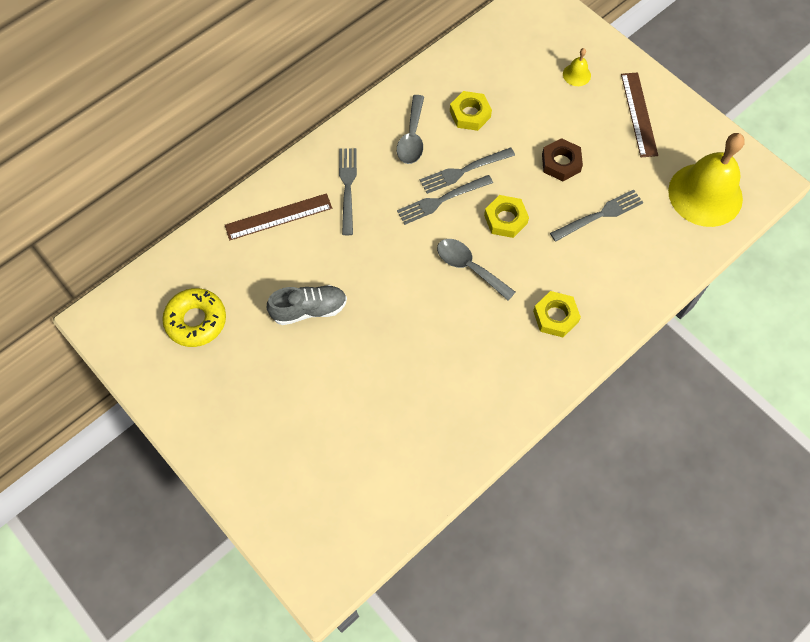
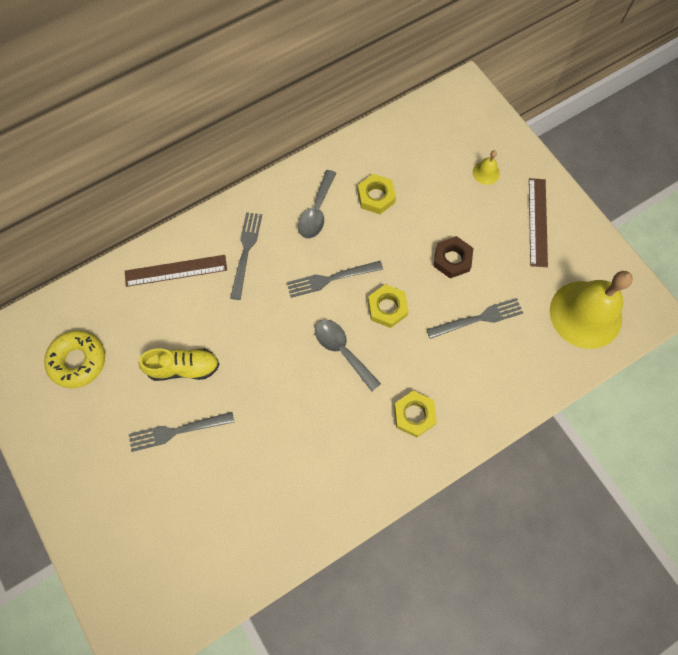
camera: 10 degrees right, 5 degrees up
grey shoe [267,285,347,325] -> yellow shoe [138,348,220,381]
grey fork [420,147,515,194] -> grey fork moved to [129,412,234,452]

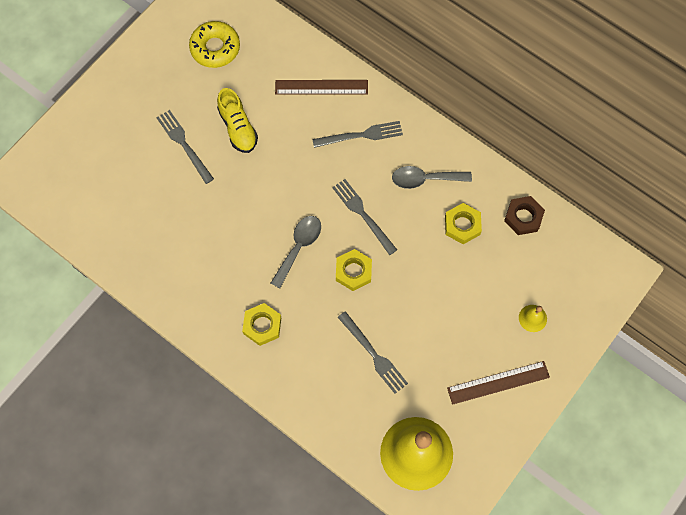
camera: 70 degrees right, 0 degrees up
brown ruler [125,255,227,287] -> brown ruler turned 60 degrees counterclockwise [275,80,368,95]
brown nut [433,236,474,278] -> brown nut moved to [504,196,545,235]

